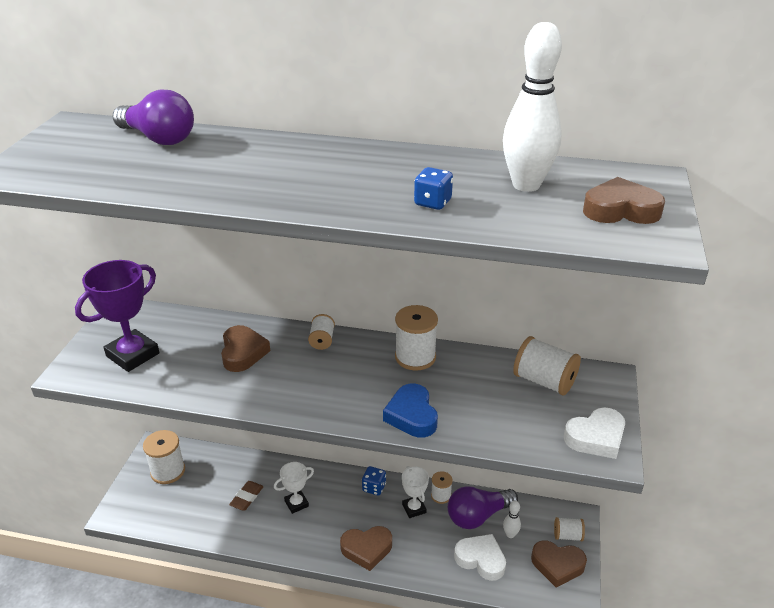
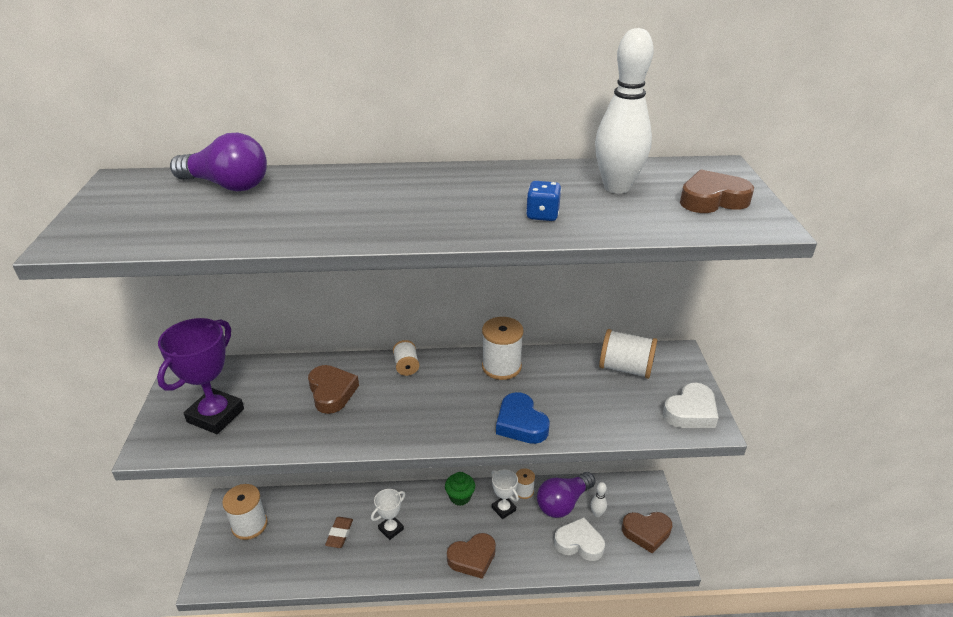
camera: 15 degrees left, 0 degrees up
blue dice [362,466,386,495] -> green cupcake [445,472,475,506]
white spool [554,517,585,541] -> none

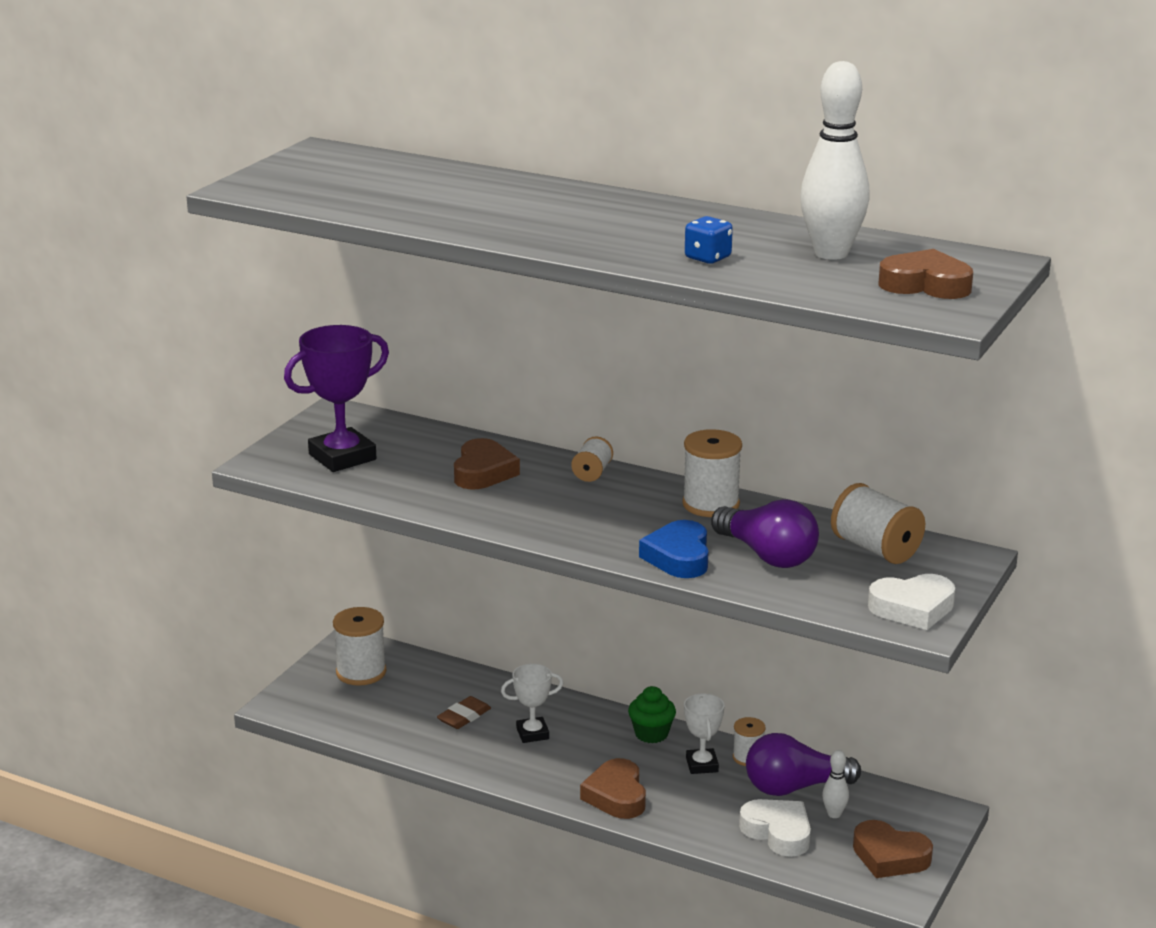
camera: 30 degrees right, 10 degrees down
purple light bulb [170,133,267,191] -> purple light bulb moved to [711,499,819,568]
brown heart [447,533,496,579] -> brown heart turned 75 degrees clockwise [580,758,646,819]

